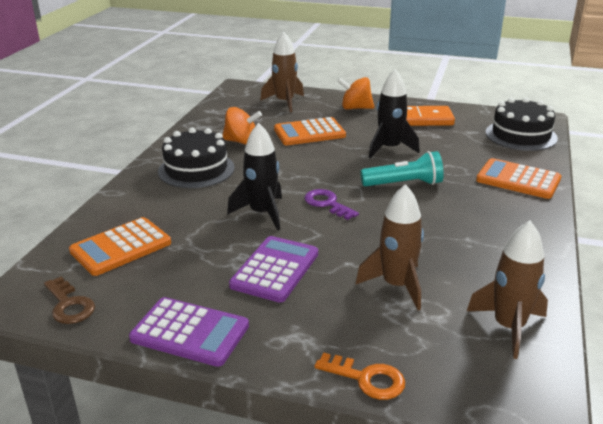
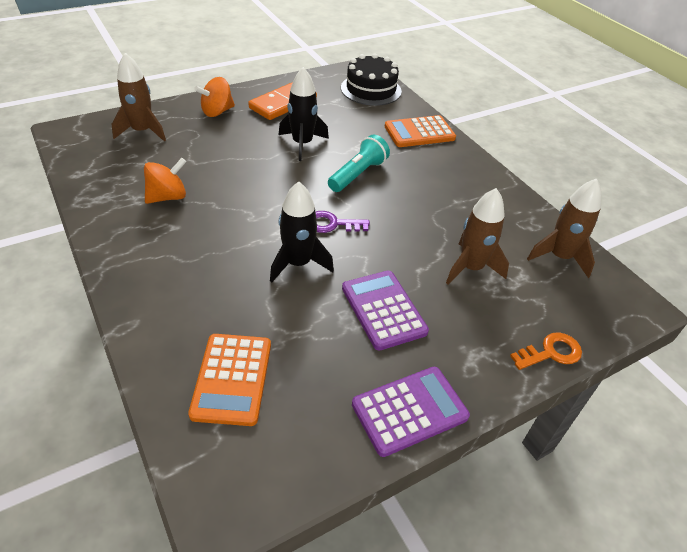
camera: 50 degrees left, 15 degrees up
brown key [44,276,95,324] -> none
black cake [158,128,235,188] -> none
orange calculator [274,117,346,145] -> none

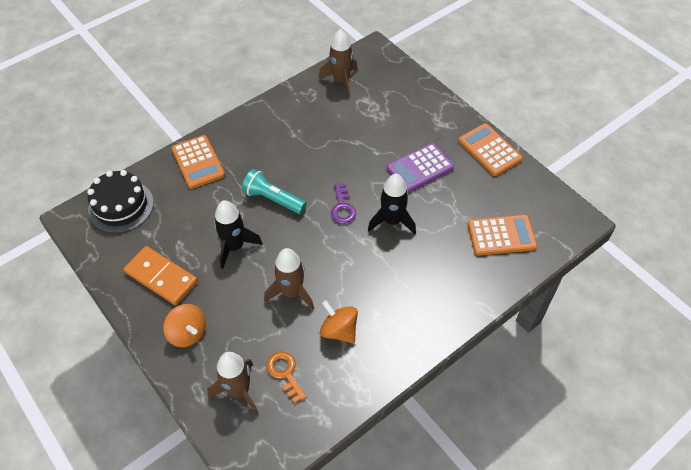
camera: 95 degrees left, 10 degrees up
purple calculator [352,367,470,457] -> orange calculator [458,123,523,176]
brown rocket [446,188,509,285] -> brown rocket moved to [264,248,314,310]
orange key [510,332,582,370] -> orange key moved to [266,351,306,404]

